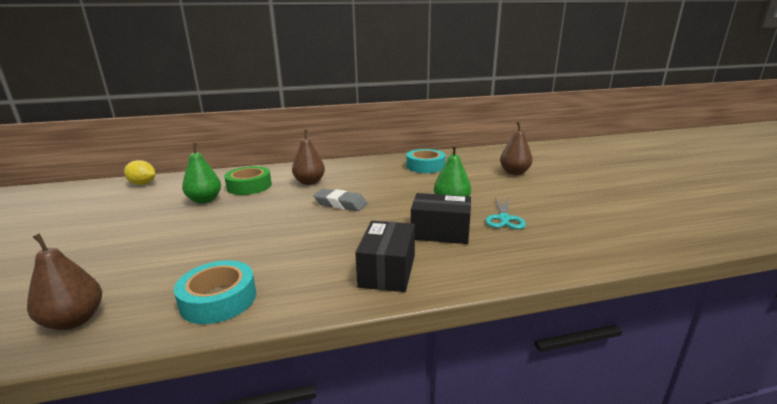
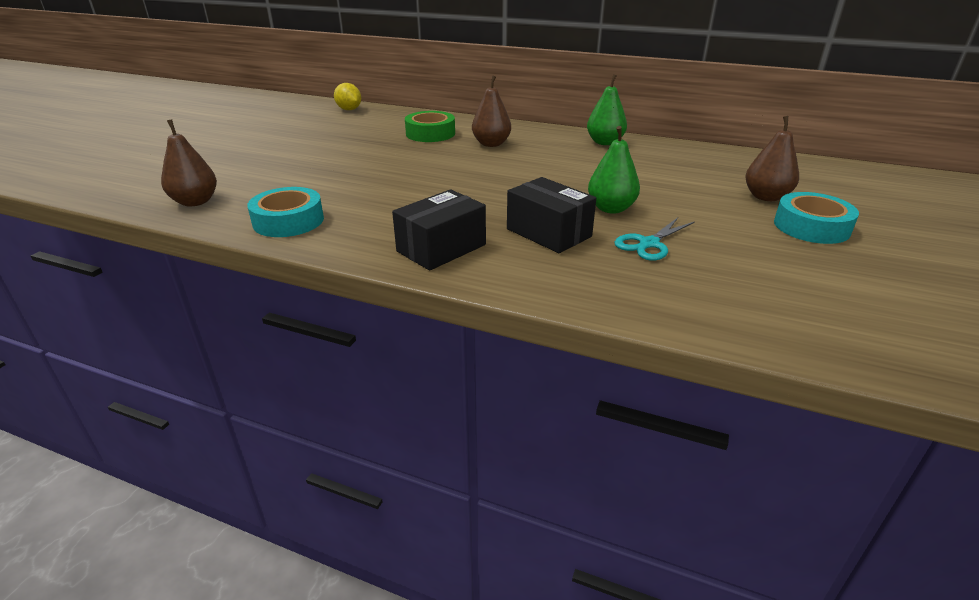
camera: 35 degrees right, 10 degrees up
green pear [182,143,221,204] -> green pear moved to [587,74,627,145]
grey eraser [314,189,368,211] -> none
turquoise tape [406,149,446,173] -> turquoise tape moved to [774,192,859,244]

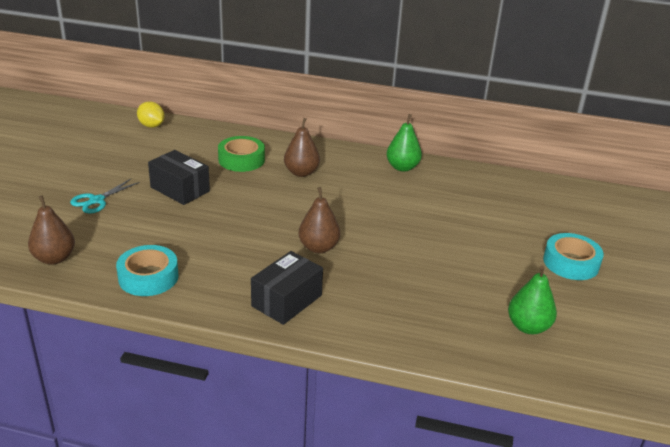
camera: 10 degrees left, 0 degrees up
black box [507,177,596,253] -> black box moved to [148,150,210,205]
green pear [588,126,640,214] -> green pear moved to [508,265,557,334]
turquoise scissors [614,218,695,261] -> turquoise scissors moved to [70,179,140,214]
brown pear [746,116,799,201] -> brown pear moved to [298,187,340,253]

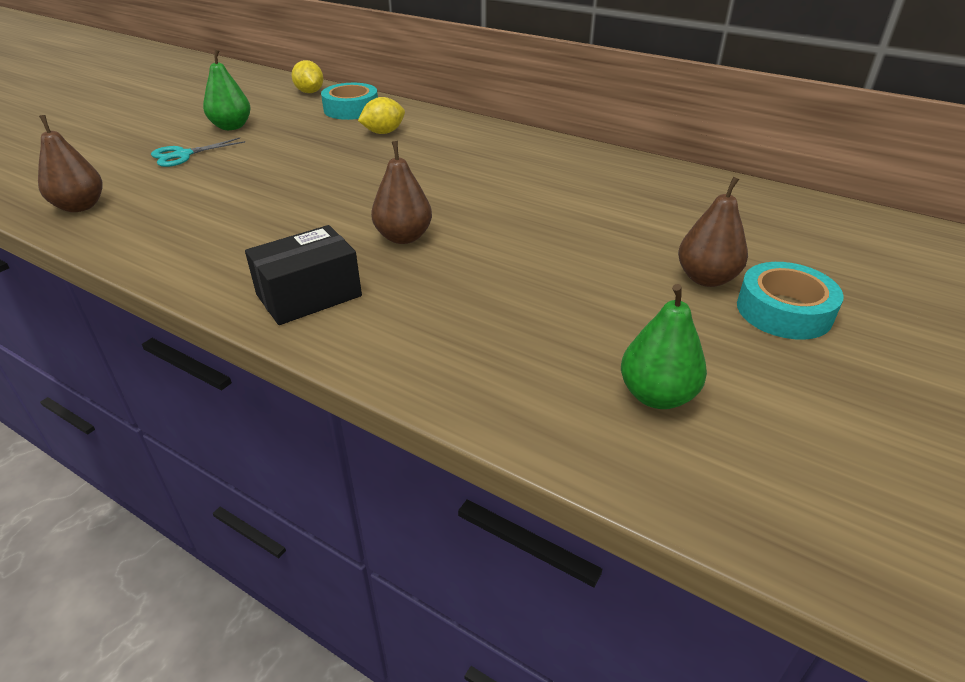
camera: 20 degrees right, 5 degrees up
turquoise tape [116,245,179,296] -> turquoise tape moved to [321,83,378,120]
black box [148,150,210,205] -> none
green tape [218,136,265,172] -> yellow lemon [358,97,405,134]
brown pear [284,118,320,177] -> brown pear moved to [678,177,748,287]
green pear [386,114,422,172] -> green pear moved to [203,49,251,130]

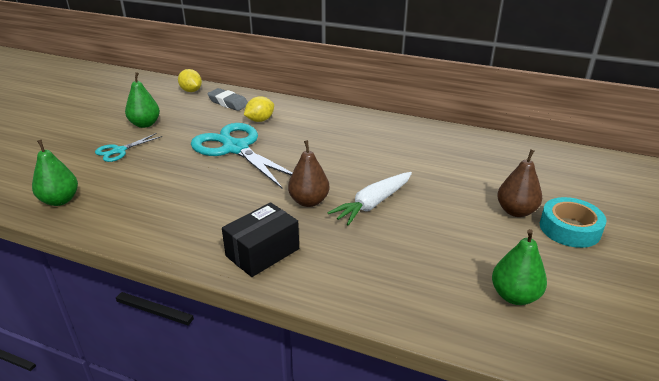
camera: 10 degrees left, 5 degrees down
brown pear [38,115,103,212] -> green pear [32,140,78,206]
turquoise tape [321,83,378,120] -> grey eraser [207,88,248,111]
none -> turquoise scissors [191,123,292,188]
none -> white carrot [327,172,412,226]

